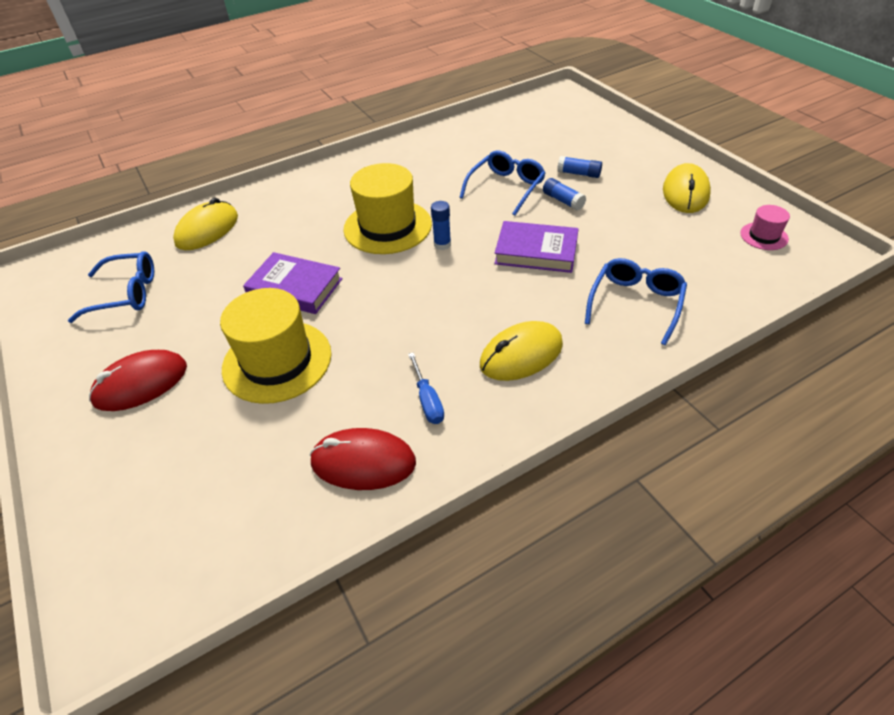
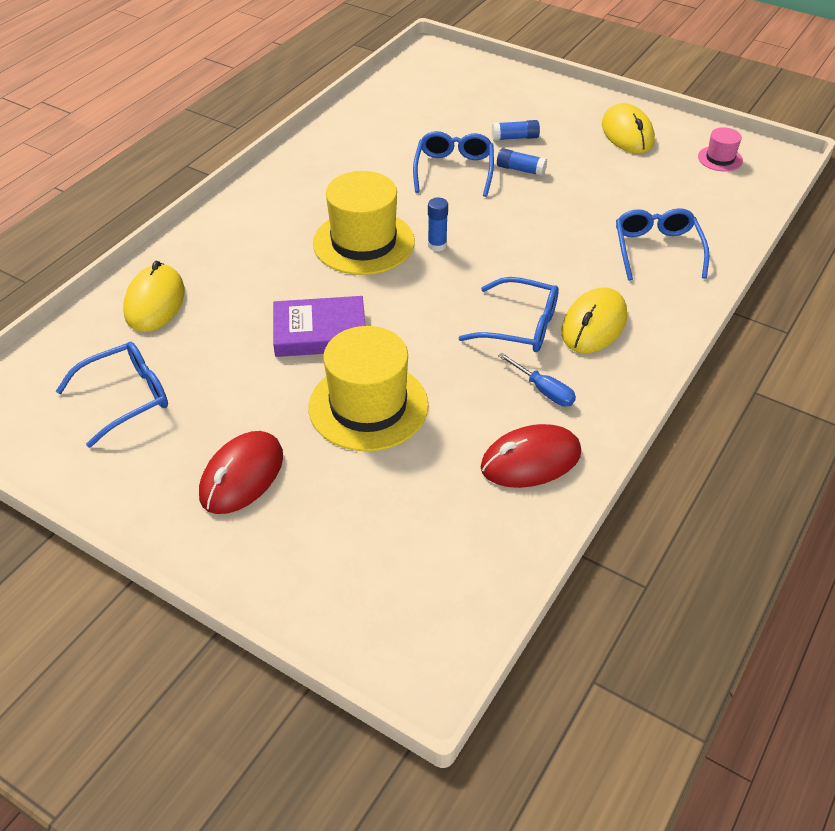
camera: 30 degrees left, 0 degrees up
purple book [494,221,579,273] -> none
none -> blue glasses [459,277,559,352]

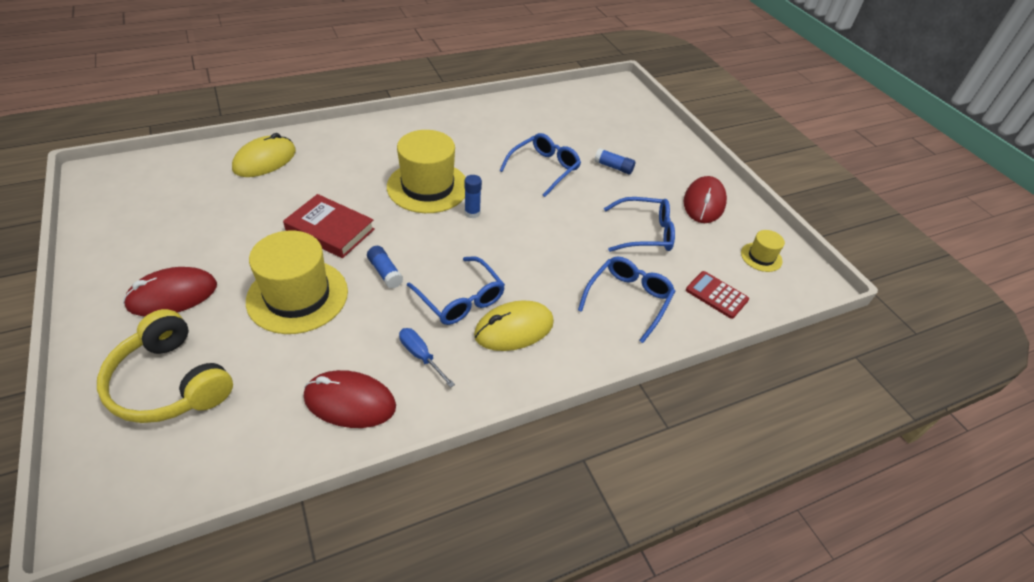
camera: 30 degrees right, 0 degrees up
blue glasses [56,342,168,448] -> blue glasses moved to [604,197,675,252]
purple book [273,296,365,357] -> red book [283,194,375,258]
blue glue stick [497,148,547,176] -> blue glue stick moved to [367,246,403,289]
blue screwdriver [498,353,576,406] -> blue screwdriver turned 150 degrees clockwise [399,328,455,388]
yellow mouse [602,103,655,154] -> red mouse [684,176,727,223]
pink hat [698,127,743,171] -> yellow hat [741,230,785,272]
none -> yellow headphones [97,309,233,423]
none -> red calculator [686,271,749,319]

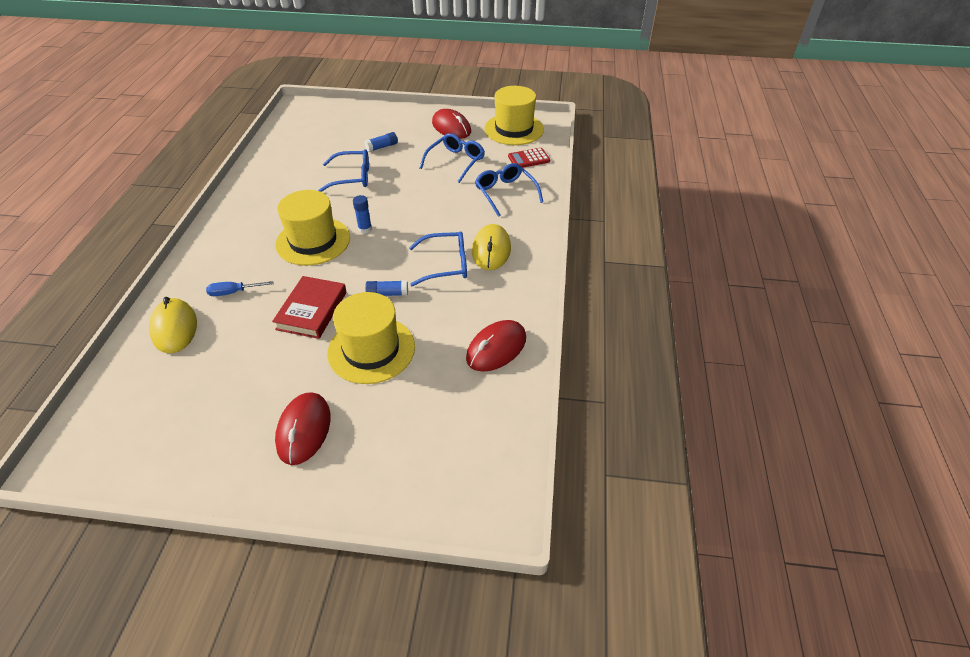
camera: 55 degrees left, 0 degrees up
yellow headphones [97,309,233,423] -> none
red book [283,194,375,258] -> red book turned 45 degrees counterclockwise [272,276,346,339]
blue screwdriver [399,328,455,388] -> blue screwdriver moved to [206,281,274,296]
blue glasses [499,133,581,197] -> blue glasses turned 105 degrees clockwise [318,149,369,192]
yellow hat [741,230,785,272] -> yellow hat [484,86,544,145], size x2.10

